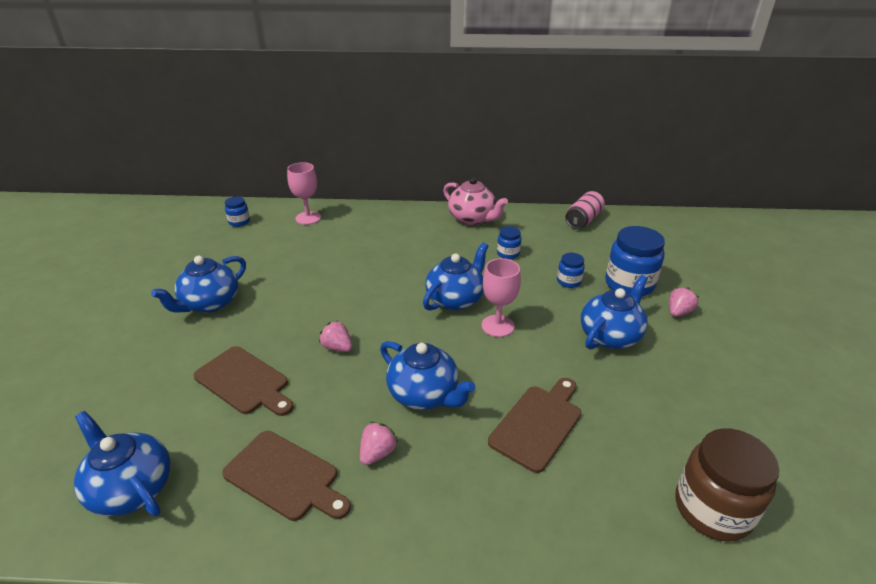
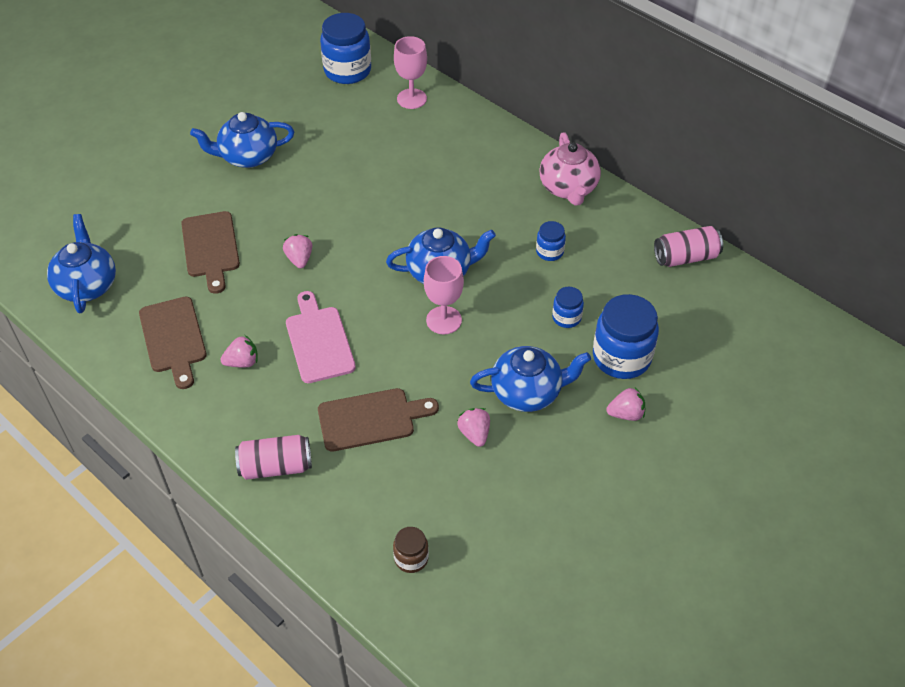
camera: 40 degrees right, 15 degrees up
blue jar [225,197,250,227] -> blue jar [320,13,371,84], size x1.97
blue teapot [380,341,476,410] -> pink cutting board [286,291,356,383]
brown jar [676,428,779,542] -> brown jar [393,527,429,573], size x0.51
none -> pink can [235,435,312,480]
none -> pink strawberry [457,408,490,447]

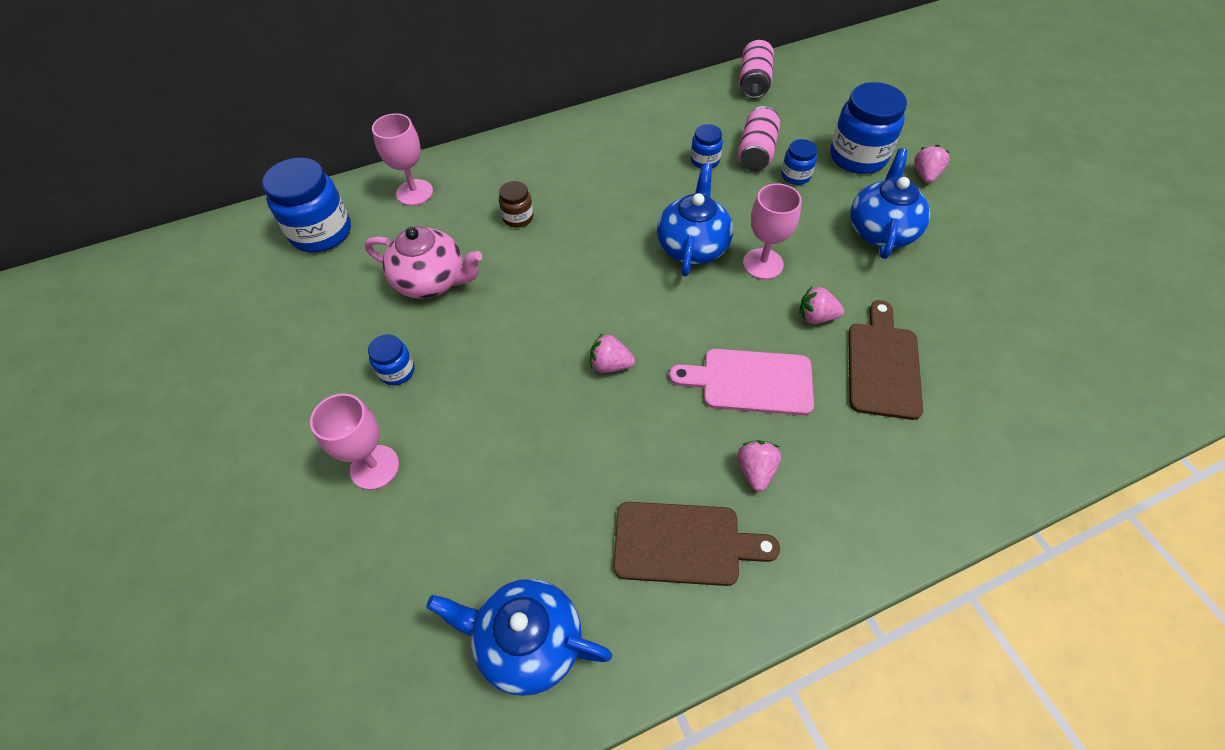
camera: 65 degrees left, 5 degrees up
brown cutting board [181,211,240,294] -> none
blue teapot [190,112,294,168] -> blue jar [368,334,414,385]
pink can [235,435,312,480] -> pink can moved to [738,106,780,171]
brown jar [393,527,429,573] -> brown jar moved to [499,181,534,228]
pink strawberry [457,408,490,447] -> pink strawberry moved to [799,286,844,324]
pink teapot [539,132,601,205] -> pink teapot moved to [365,226,482,299]
none -> pink goblet [310,394,399,490]

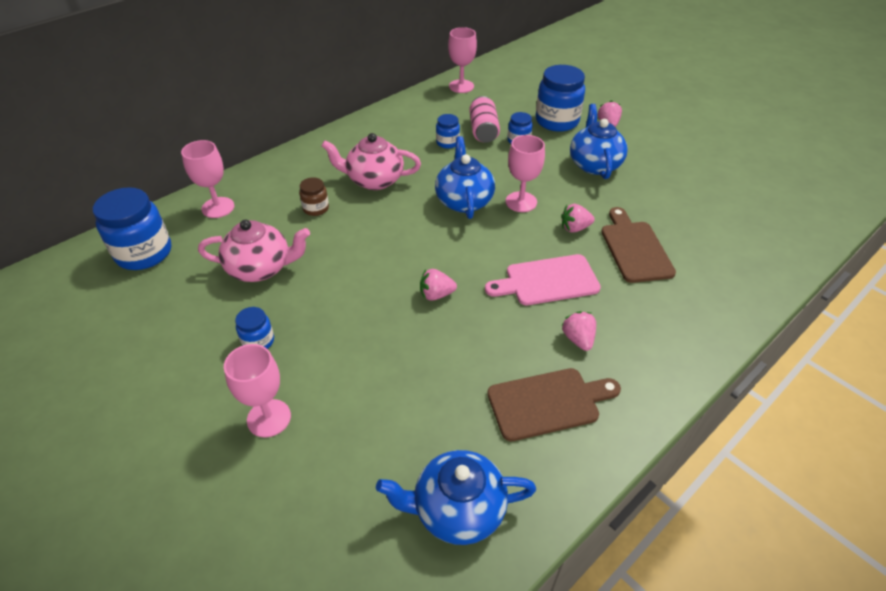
camera: 20 degrees left, 10 degrees down
pink can [739,40,774,99] -> pink goblet [448,27,477,93]
none -> pink teapot [321,133,421,190]

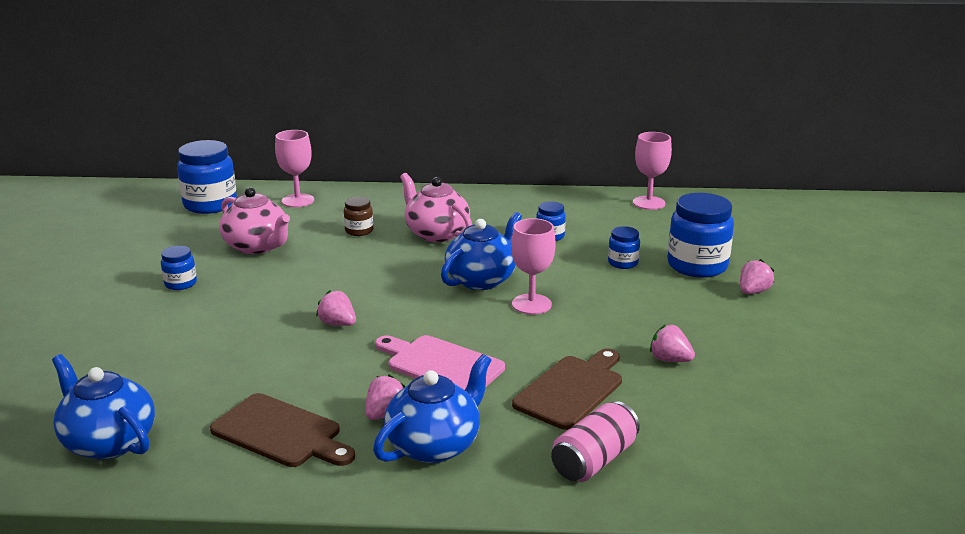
camera: 45 degrees right, 20 degrees down
pink goblet [224,344,291,437] -> none
pink can [469,96,500,143] -> pink can moved to [551,401,640,482]
pink strawberry [561,204,595,233] -> pink strawberry moved to [650,325,695,362]
blue teapot [570,104,628,179] -> blue teapot moved to [373,354,491,463]

